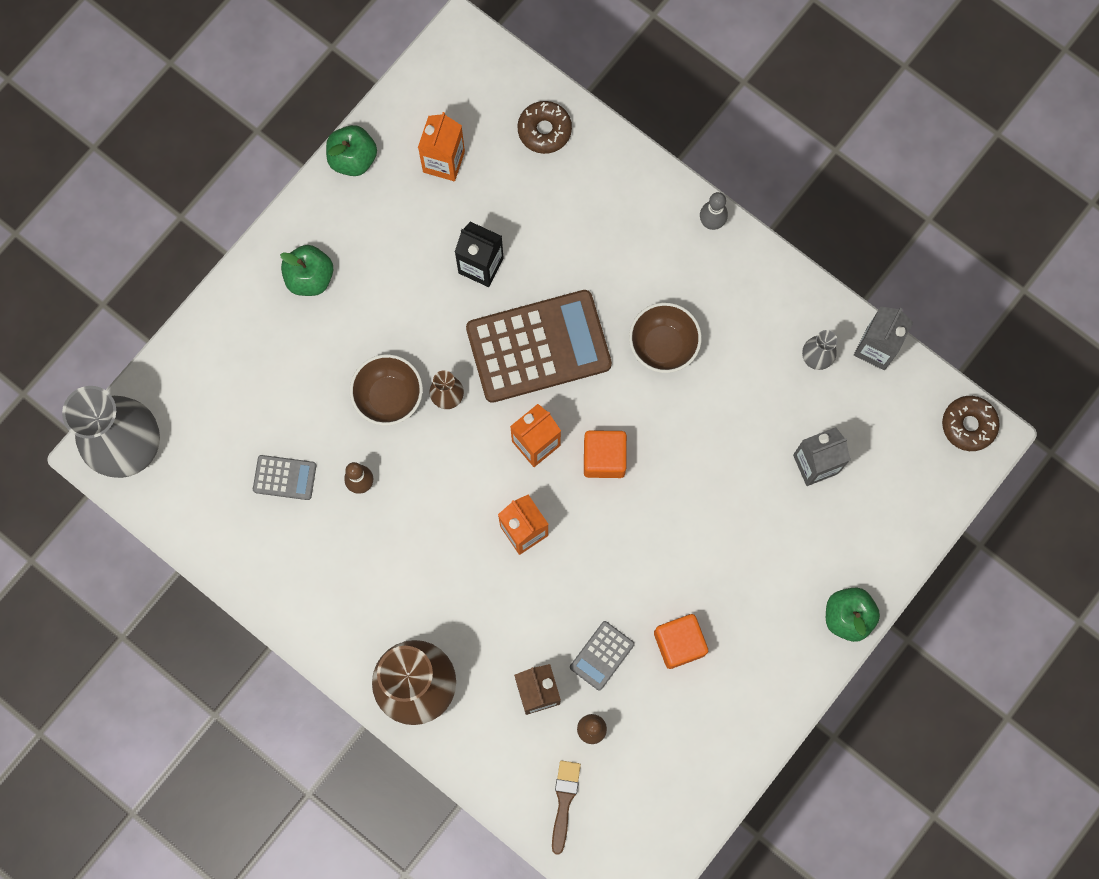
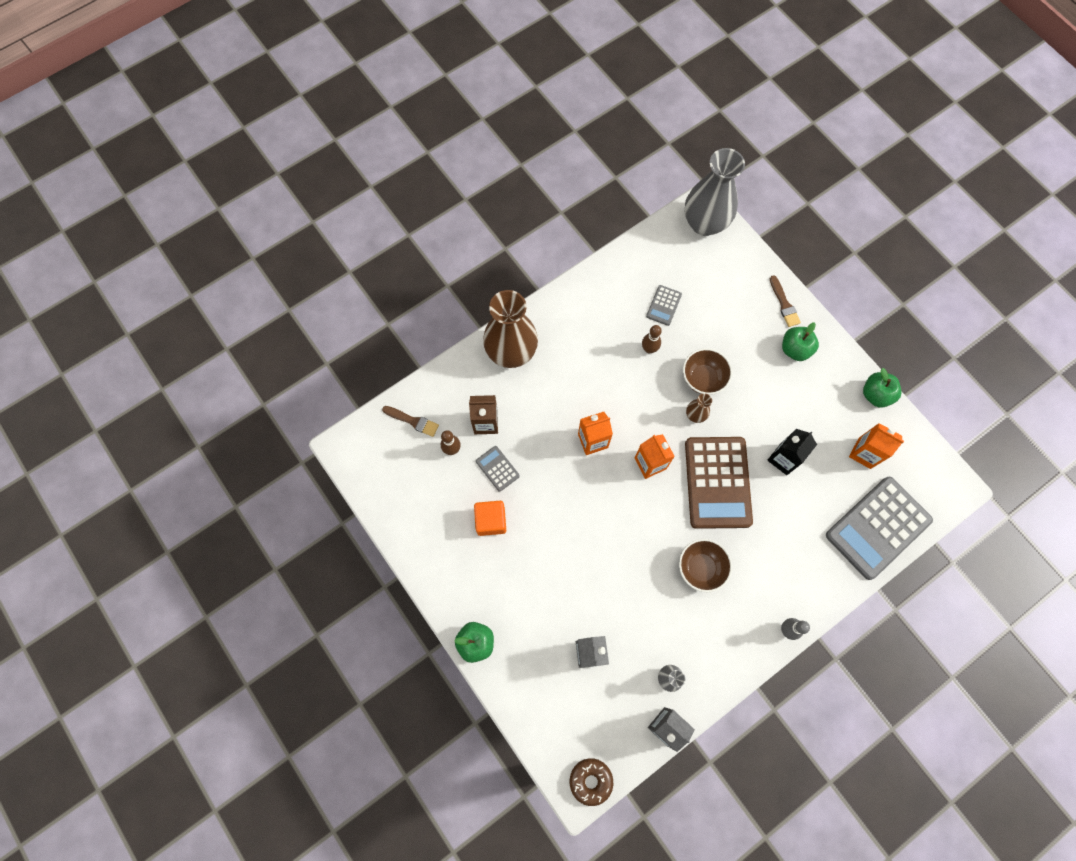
camera: 105 degrees right, 5 degrees down
brown donut [518,101,572,154] -> grey calculator [826,477,933,580]
orange cube [584,430,627,478] -> none
none -> brown brush [770,275,801,327]

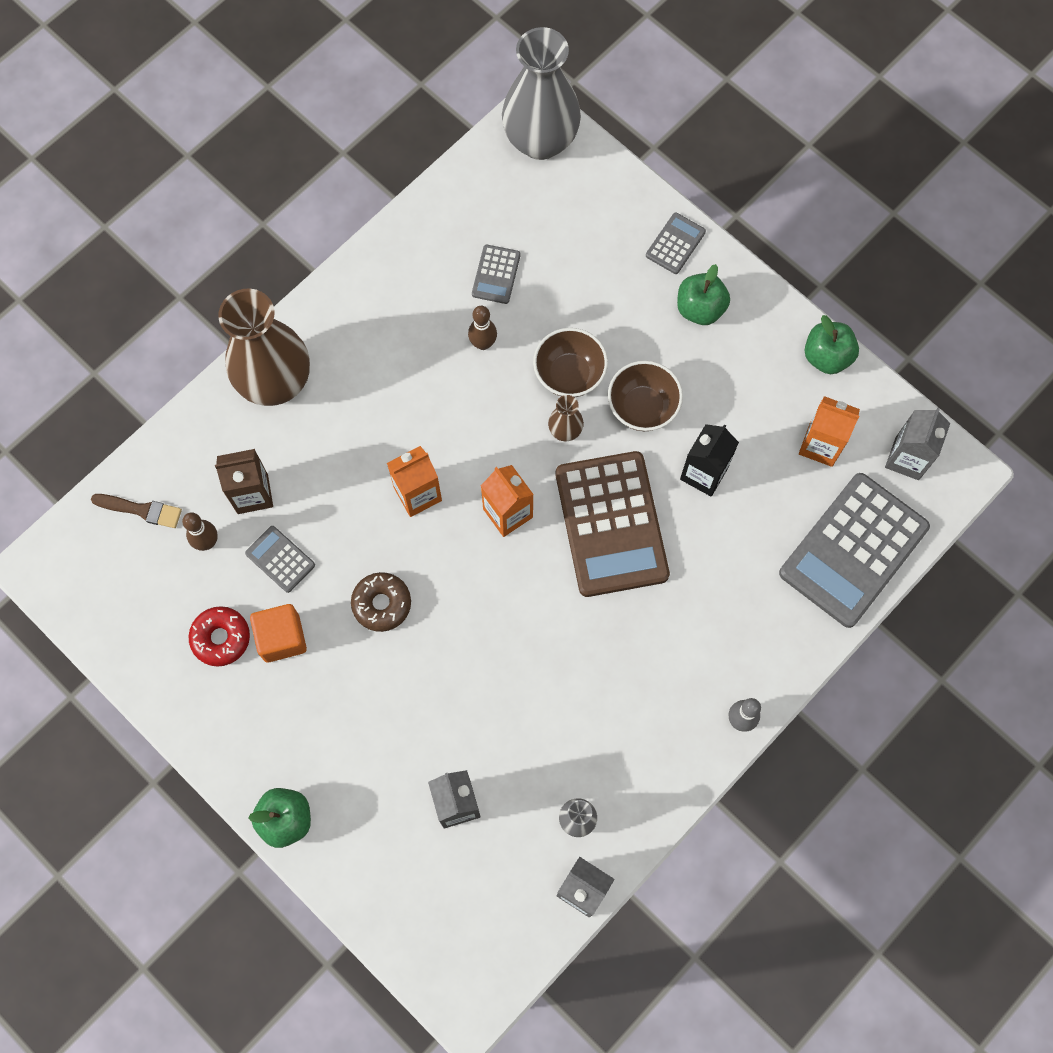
camera: 10 degrees left, 0 degrees up
brown donut [570,758,613,806] -> brown donut moved to [351,572,411,632]
brown bowl [679,539,732,592] -> brown bowl moved to [608,361,683,431]
brown brush [770,275,801,327] -> grey calculator [646,213,706,274]
none -> red donut [189,606,250,666]
none -> grey carton [885,408,950,480]

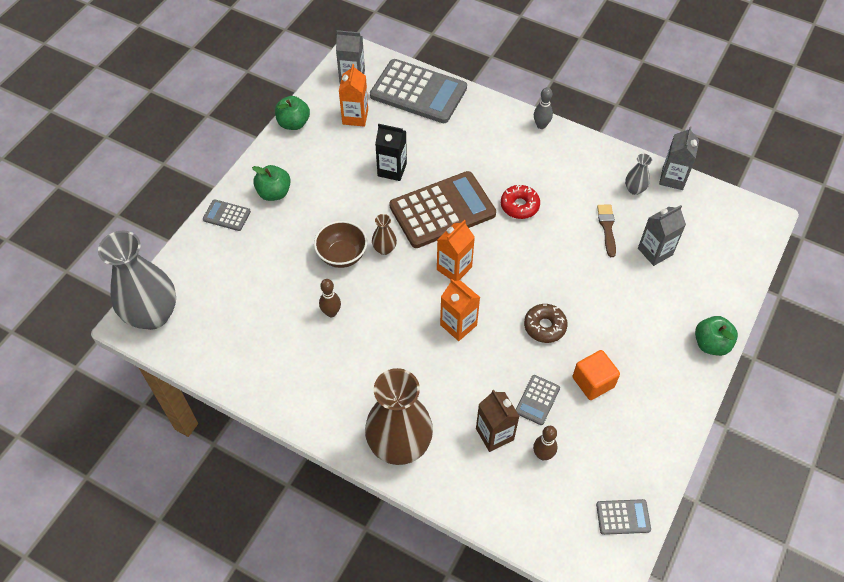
camera: 105 degrees left, 15 degrees down
brown brush [91,494,182,528] -> brown brush moved to [597,205,616,257]
red donut [189,606,250,666] -> red donut moved to [501,185,540,219]
grey calculator [472,245,521,304] -> grey calculator moved to [596,499,651,535]
brown bowl [608,361,683,431] -> none

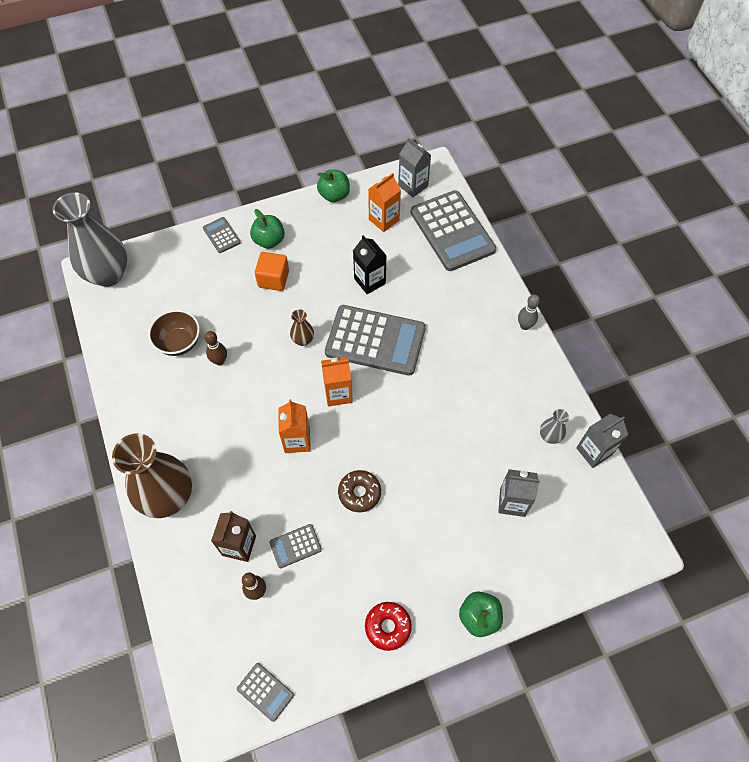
camera: 40 degrees right, 5 degrees up
brown bowl [314,221,367,268] -> brown bowl moved to [148,310,200,356]
brown calculator [389,171,496,248] -> grey calculator [325,305,426,376]
red donut [501,185,540,219] -> red donut moved to [365,602,412,651]
orange cube [573,350,620,400] -> orange cube moved to [255,252,289,291]
brown brush [597,205,616,257] -> none

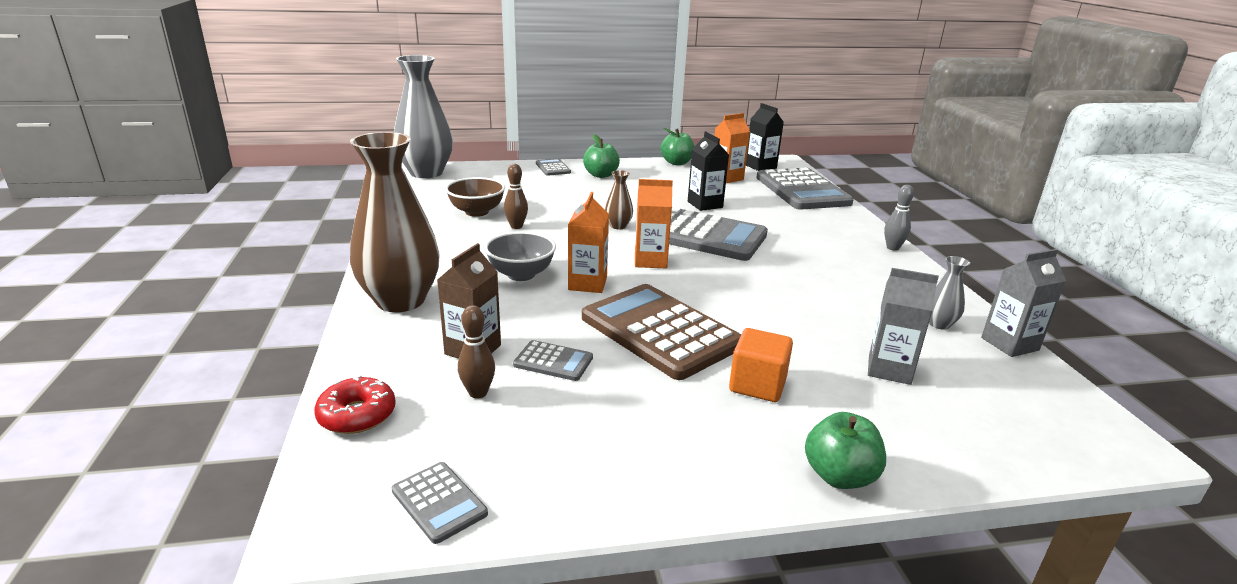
camera: 10 degrees right, 35 degrees down
orange cube [255,252,289,291] -> orange cube moved to [729,328,793,402]
grey calculator [269,524,322,568] -> grey calculator turned 150 degrees counterclockwise [513,340,593,381]
brown donut [338,470,381,512] -> brown calculator [582,284,741,380]
red donut [365,602,412,651] -> red donut moved to [314,375,396,434]
grey carton [398,137,431,197] -> black carton [746,103,784,171]
none -> grey bowl [485,232,556,281]

